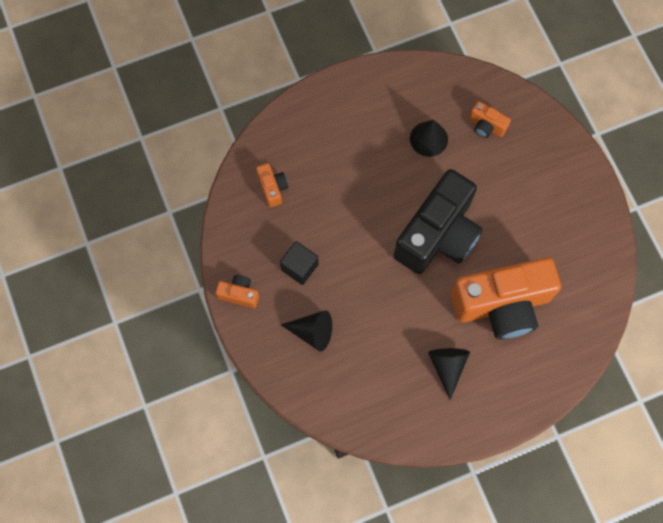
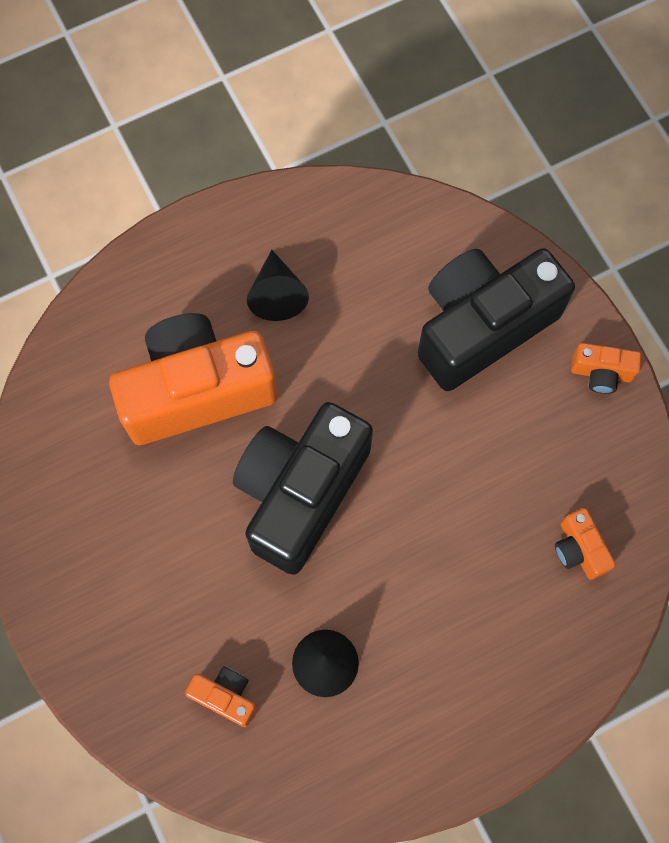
camera: 175 degrees right, 0 degrees up
black cube [279,241,319,285] -> none
black cone [281,310,332,351] -> black camera [417,248,575,391]

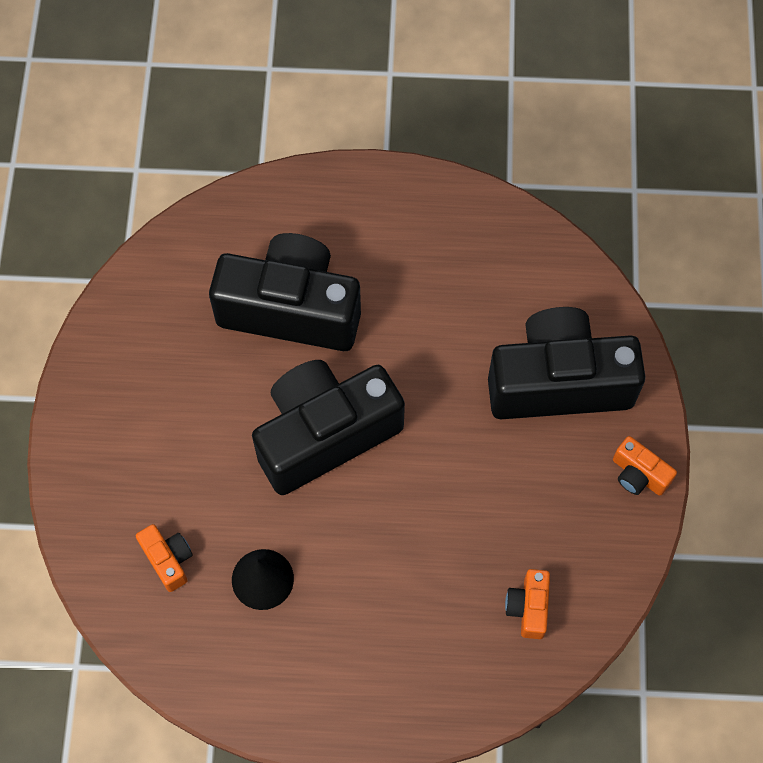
camera: 30 degrees right, 5 degrees down
orange camera [109,313,278,445] -> black camera [209,233,361,351]
black cone [247,250,309,321] -> none

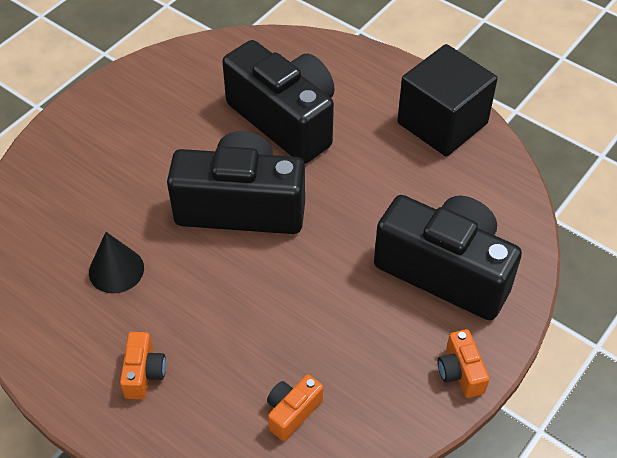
camera: 35 degrees right, 15 degrees down
orange camera [136,524,193,592] -> orange camera moved to [120,332,166,399]
none -> black cube [397,44,498,156]

